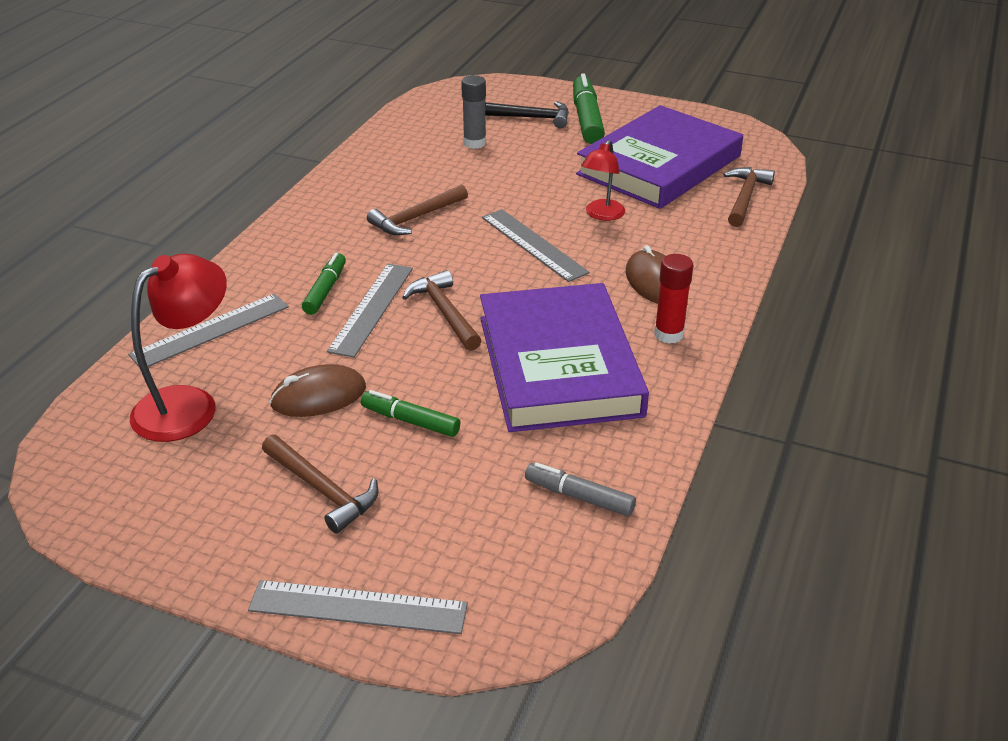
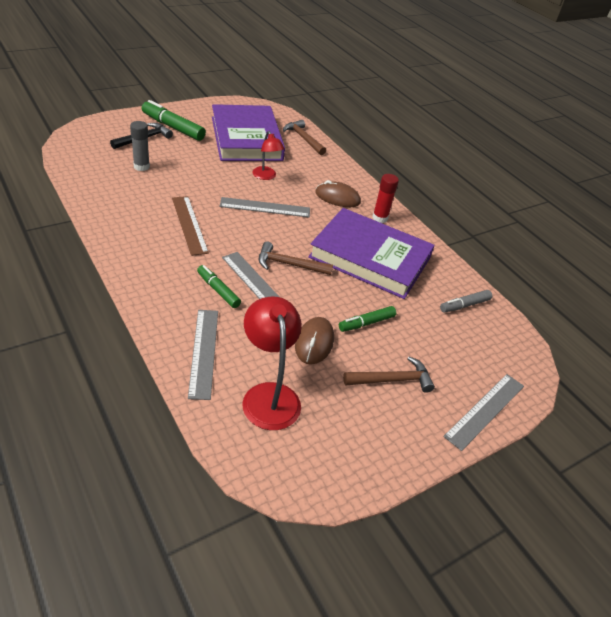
camera: 60 degrees left, 5 degrees up
brown hammer [367,184,468,235] -> brown ruler [172,196,209,256]

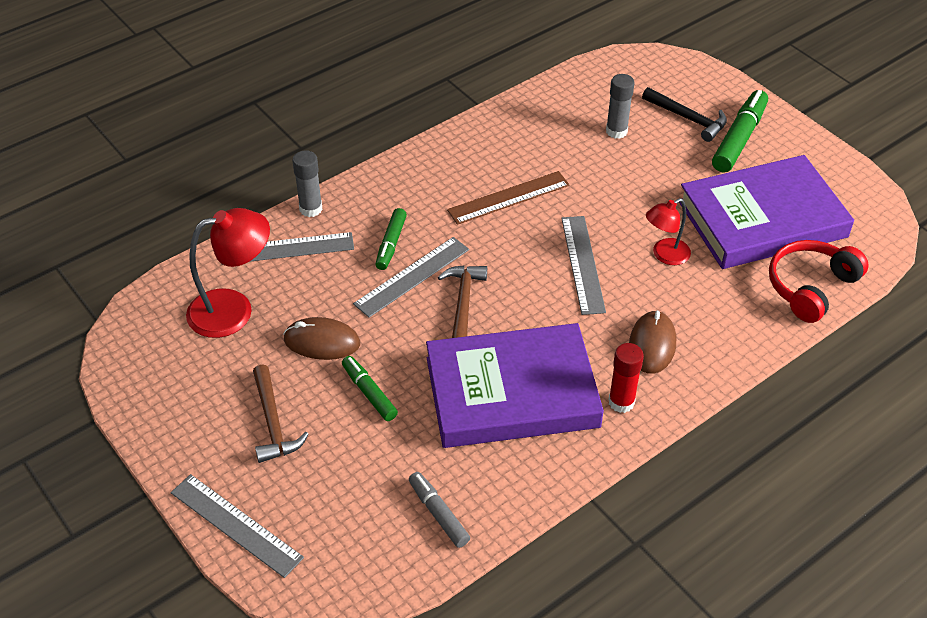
camera: 90 degrees right, 5 degrees up
green marker [197,265,241,308] -> green marker turned 150 degrees clockwise [375,208,407,270]
brown hammer [283,120,326,155] -> red headphones [769,240,869,323]
purple book [308,208,435,299] -> purple book turned 60 degrees clockwise [426,323,604,448]
none -> grey glue stick [292,150,322,217]

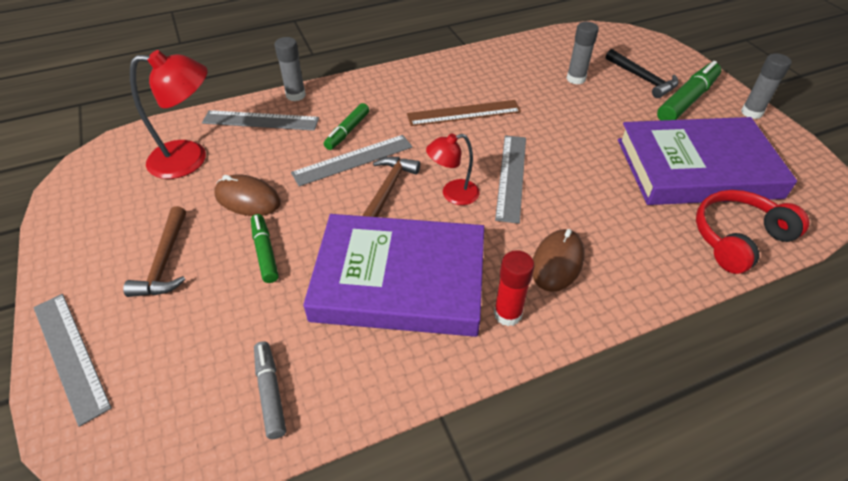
camera: 15 degrees right, 0 degrees up
red lamp [646,198,691,265] -> red lamp moved to [426,133,480,205]
none -> grey glue stick [741,53,792,119]

